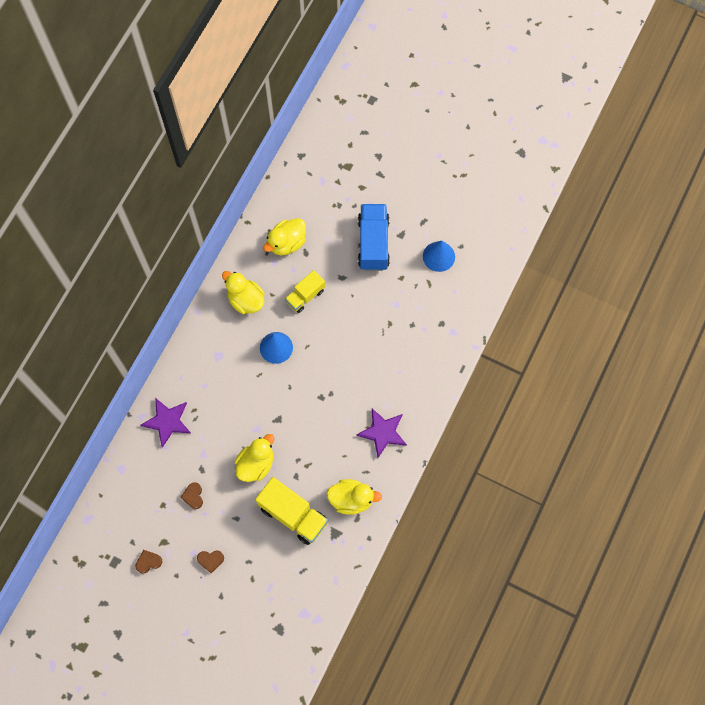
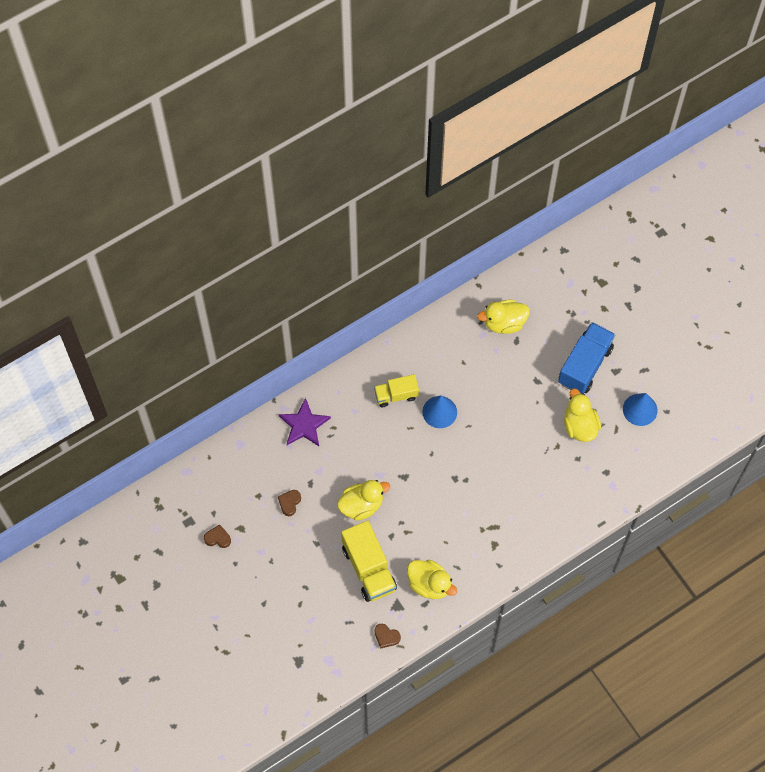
camera: 30 degrees right, 5 degrees down
brown heart [197,551,224,573] -> brown heart moved to [374,624,401,648]
yellow duck [222,271,265,314] -> yellow duck moved to [564,388,601,442]
yellow truck [285,270,325,313] -> yellow truck moved to [374,374,419,407]
purple star [356,409,407,458] -> none

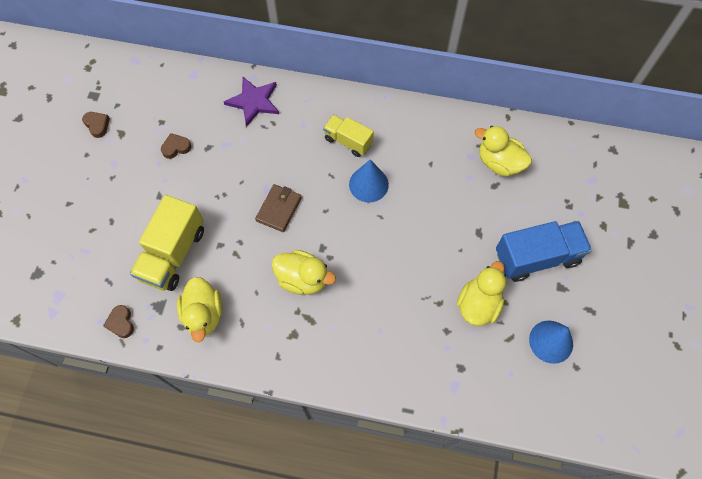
camera: 45 degrees right, 0 degrees up
yellow duck [337,480,390,521] -> yellow duck moved to [272,250,336,295]
none -> brown wallet [255,184,302,232]

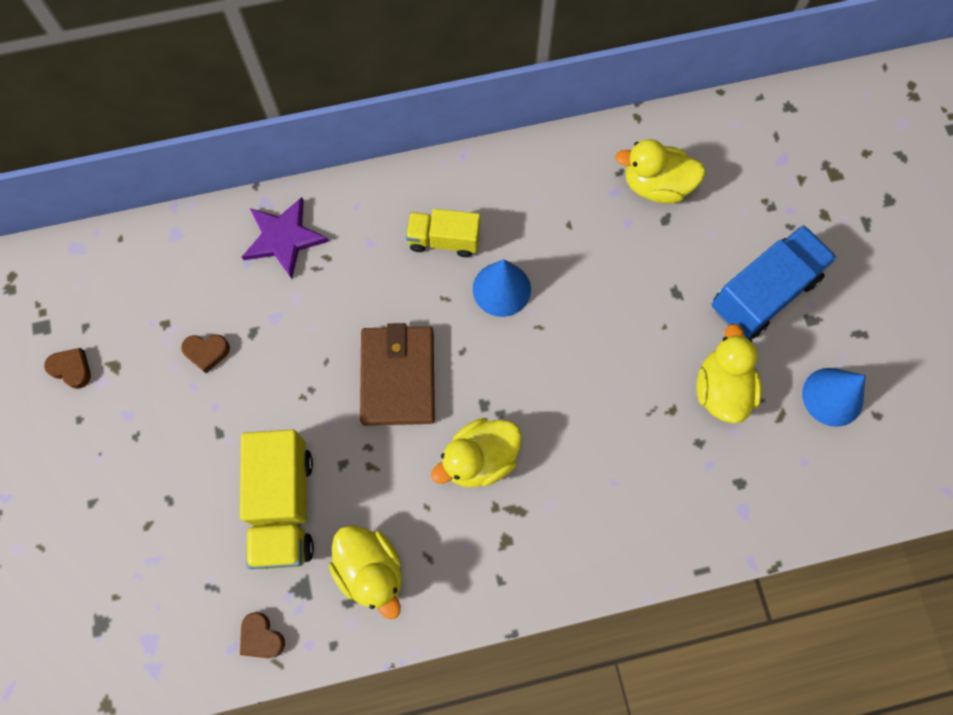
camera: 25 degrees left, 5 degrees up
brown heart [161,133,191,159] -> brown heart turned 135 degrees counterclockwise [181,334,230,373]
brown wallet [255,184,302,232] -> brown wallet [360,323,435,426], size x1.54
yellow duck [272,250,336,295] -> yellow duck turned 150 degrees clockwise [431,418,522,487]

